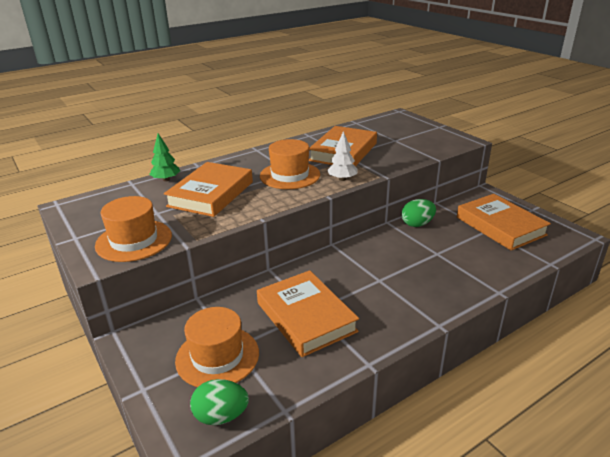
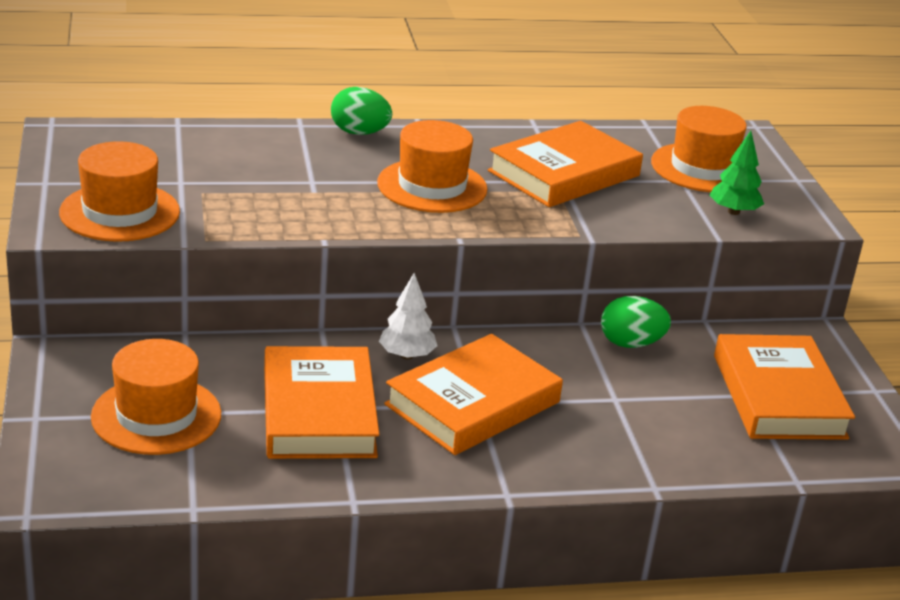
camera: 20 degrees right, 0 degrees up
green tree [149,133,180,182] -> green tree moved to [710,131,764,215]
orange book [164,162,253,217] -> orange book moved to [384,334,563,455]
green egg [190,379,249,425] -> green egg moved to [331,87,392,135]
white tree [327,131,358,181] -> white tree moved to [379,273,437,359]
none -> orange hat [651,106,747,192]

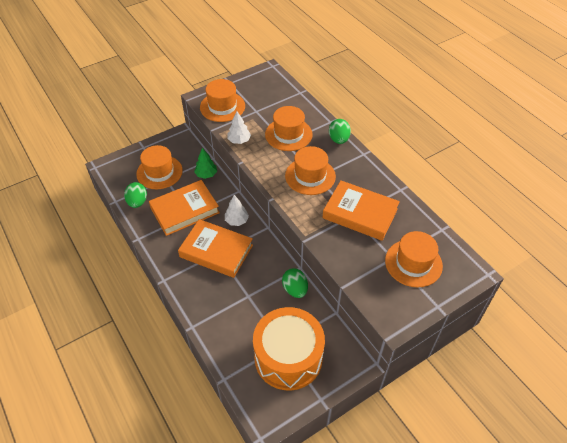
camera: 70 degrees right, 20 degrees up
green tree [710,131,764,215] -> green tree moved to [194,148,217,179]
orange book [714,334,855,440] -> orange drum [253,307,325,390]
none -> green egg [124,182,147,208]
none -> white tree [227,111,251,144]
none -> orange hat [265,106,313,151]

